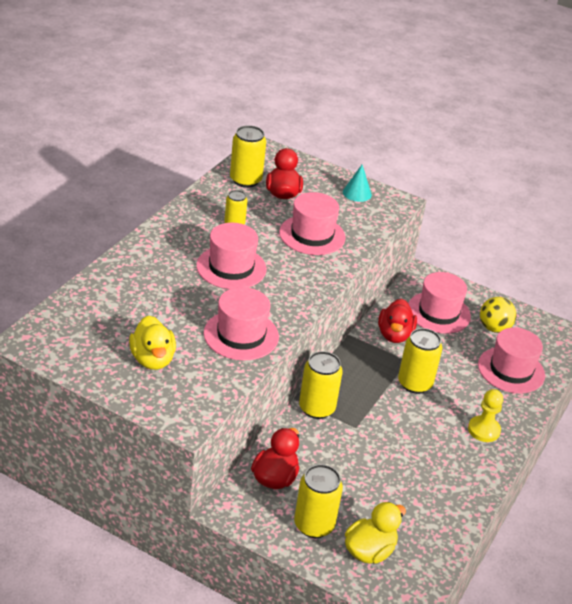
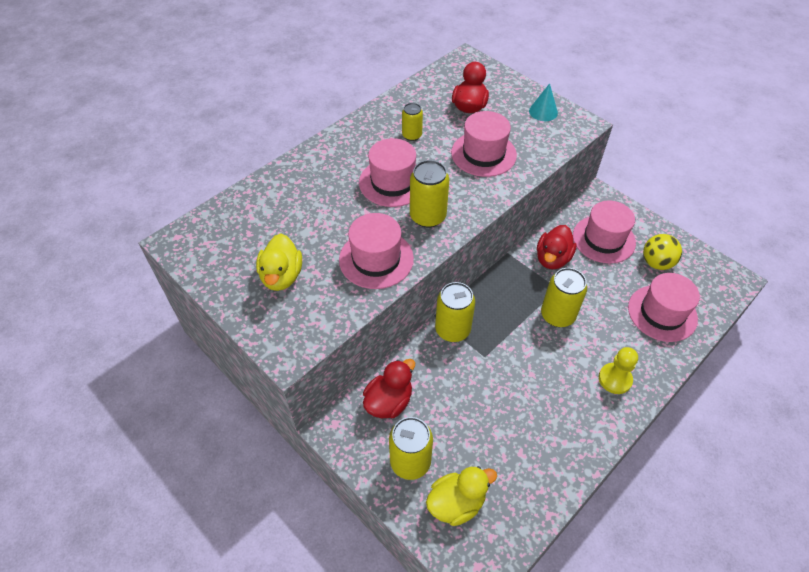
camera: 20 degrees right, 15 degrees up
yellow can [230,125,266,188] -> yellow can moved to [410,160,449,228]

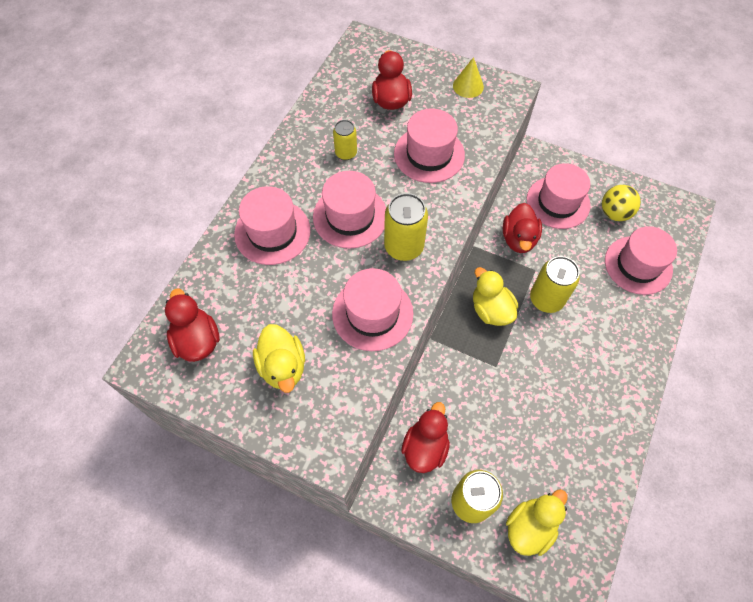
camera: 20 degrees left, 10 degrees up
yellow can [435,282,475,342] -> none
turquoise cone [529,83,558,121] -> yellow cone [453,57,484,98]
yellow pawn [599,347,638,394] -> none
none -> red duck [165,288,220,362]
none -> pink hat [234,186,311,265]
none -> yellow duck [473,267,518,326]

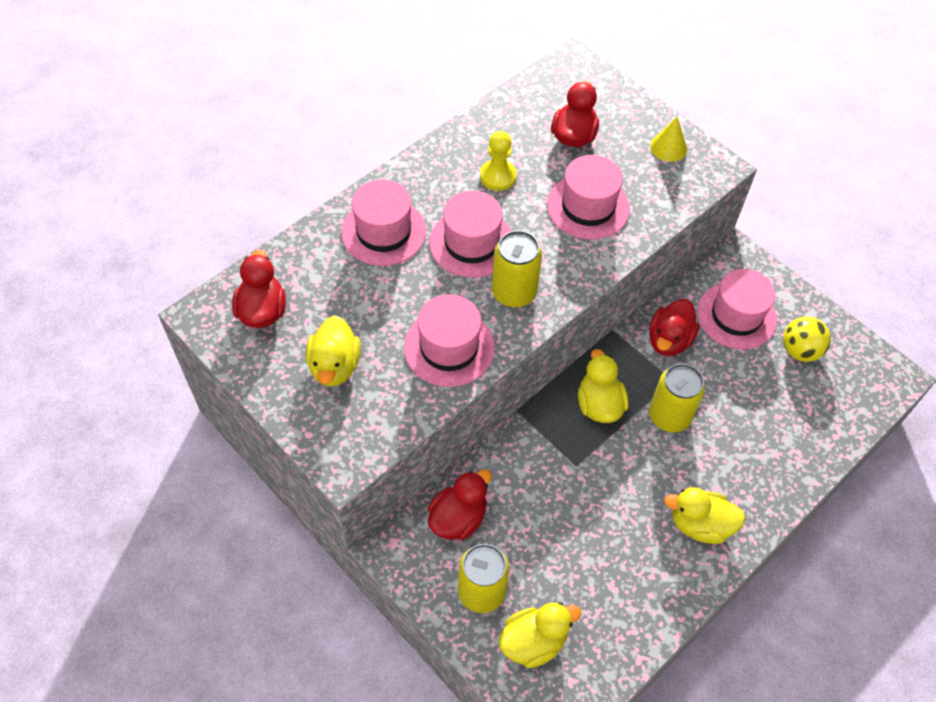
camera: 20 degrees right, 5 degrees down
yellow can [333,120,357,160] -> yellow pawn [480,131,517,191]
pink hat [605,226,677,295] -> none
none -> yellow duck [664,487,746,544]

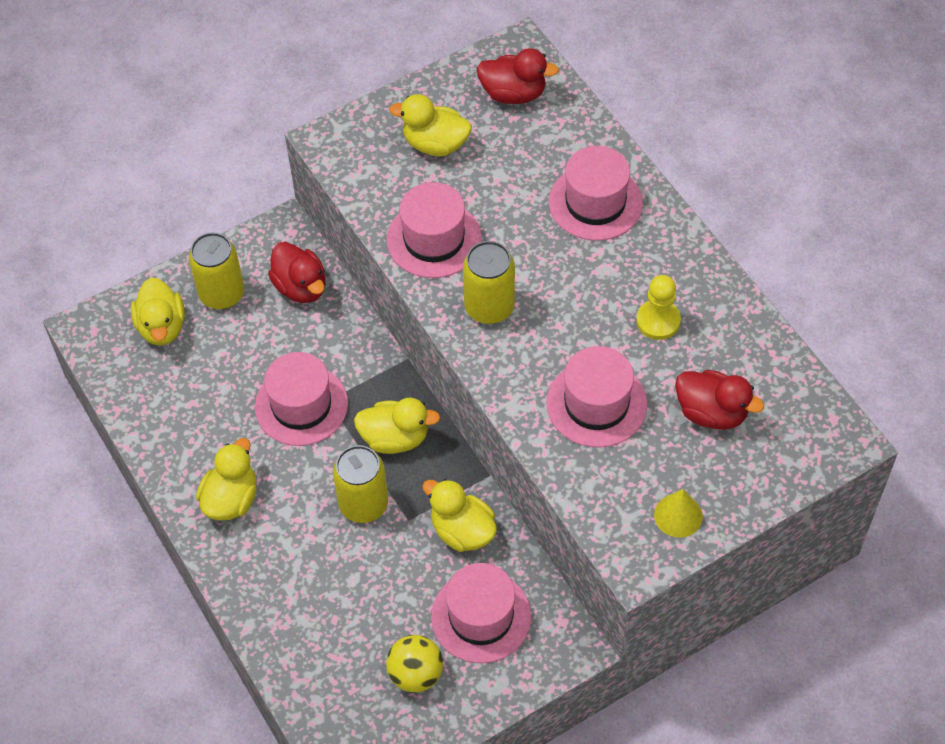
camera: 105 degrees right, 0 degrees up
pink hat [429,191,511,278] -> pink hat moved to [255,352,348,446]
red duck [649,299,700,356] -> yellow duck [422,479,497,552]

